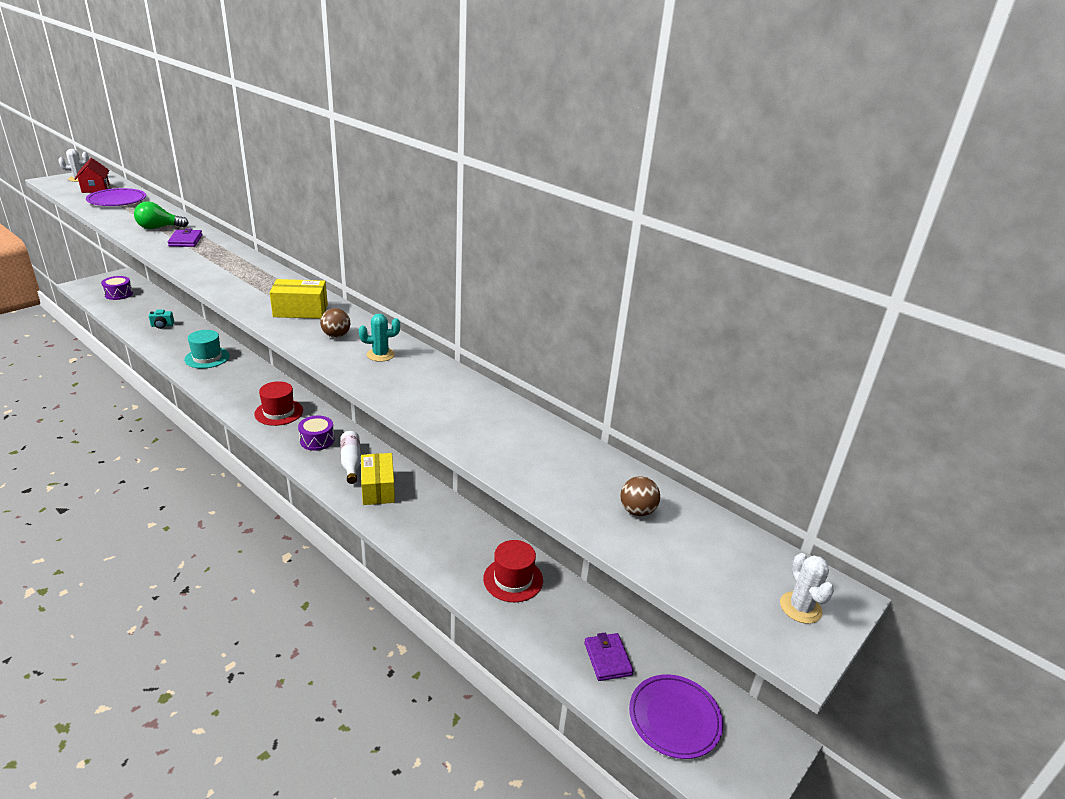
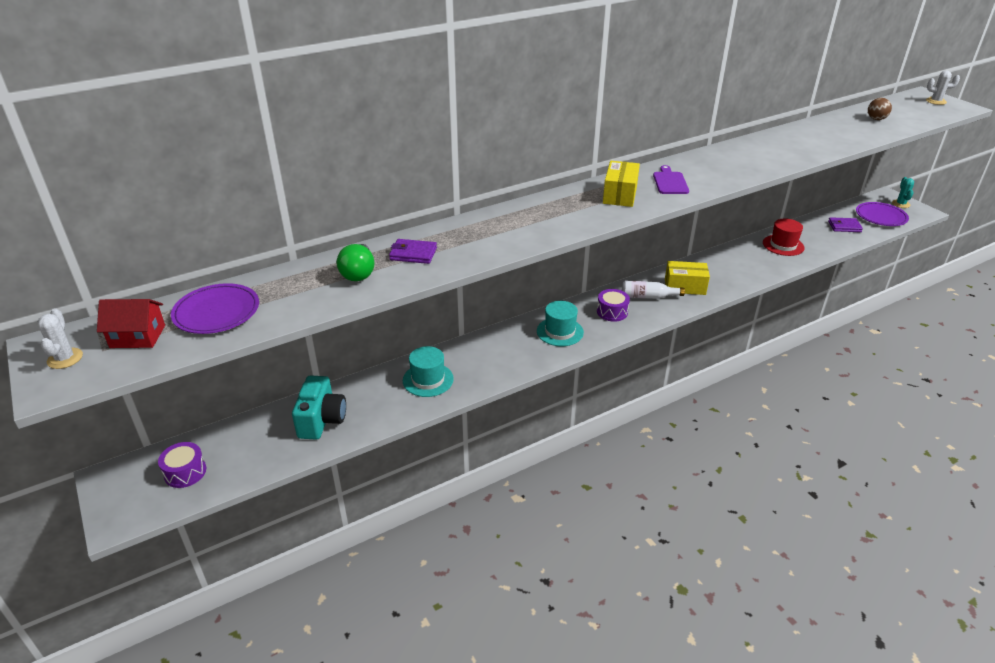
camera: 70 degrees left, 5 degrees up
turquoise camera [149,309,174,329] -> turquoise camera [292,375,346,440], size x1.98
red hat [254,381,303,426] -> turquoise hat [537,301,584,346]
brown ball [320,308,350,338] -> purple cutting board [653,165,689,194]
turquoise cactus [359,314,400,362] -> turquoise cactus moved to [892,177,914,208]

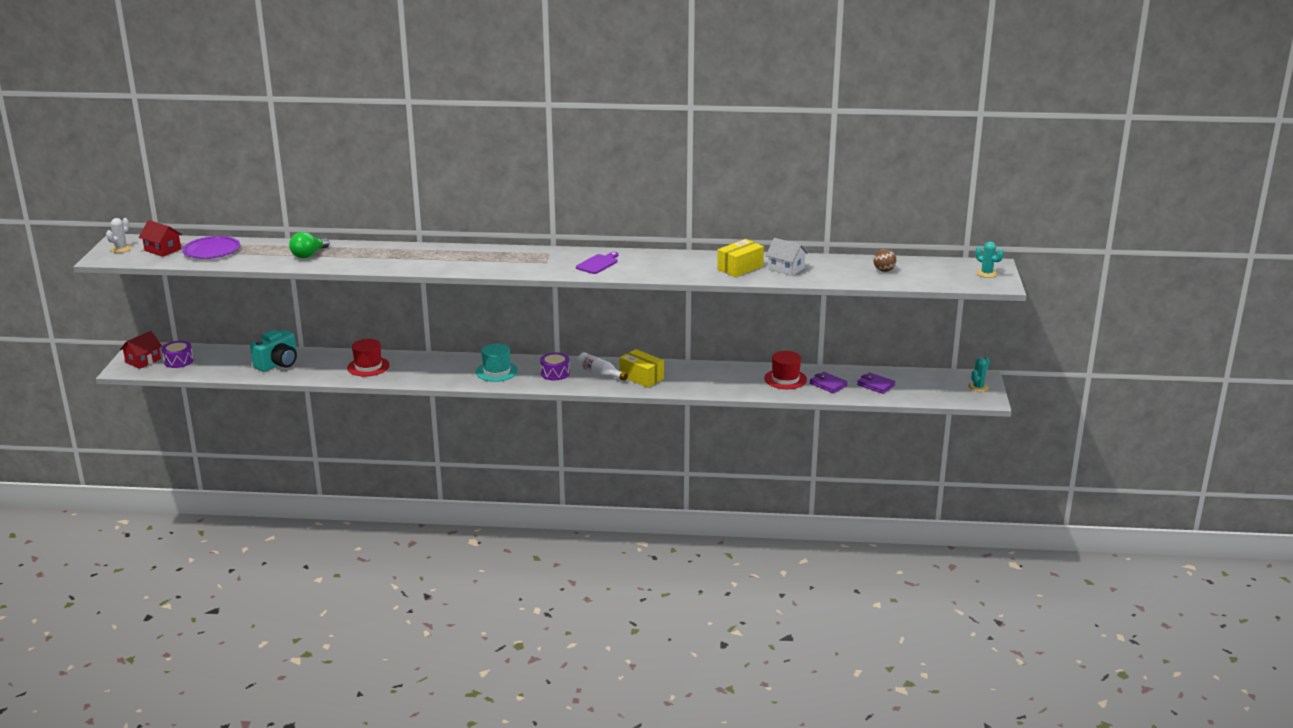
camera: 35 degrees right, 10 degrees down
purple wallet [389,239,437,264] -> purple wallet moved to [810,372,848,393]
turquoise hat [403,346,454,397] -> red hat [347,339,390,376]
yellow box [603,161,640,207] -> yellow box moved to [717,239,764,277]
purple plate [856,202,909,226] -> none
white cactus [926,71,960,105] -> turquoise cactus [975,242,1004,278]
none -> red house [120,331,162,369]
none -> white house [766,238,808,276]

